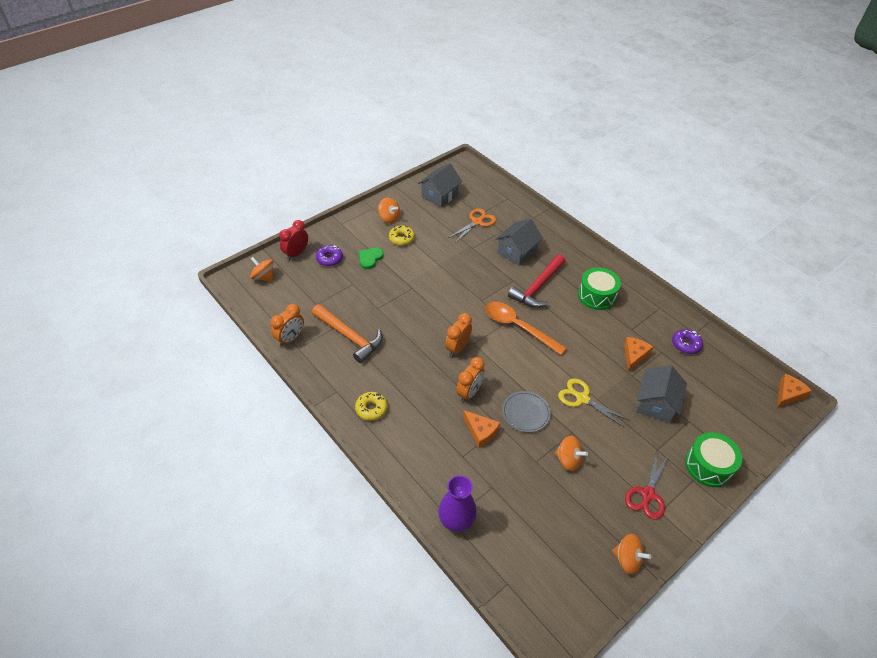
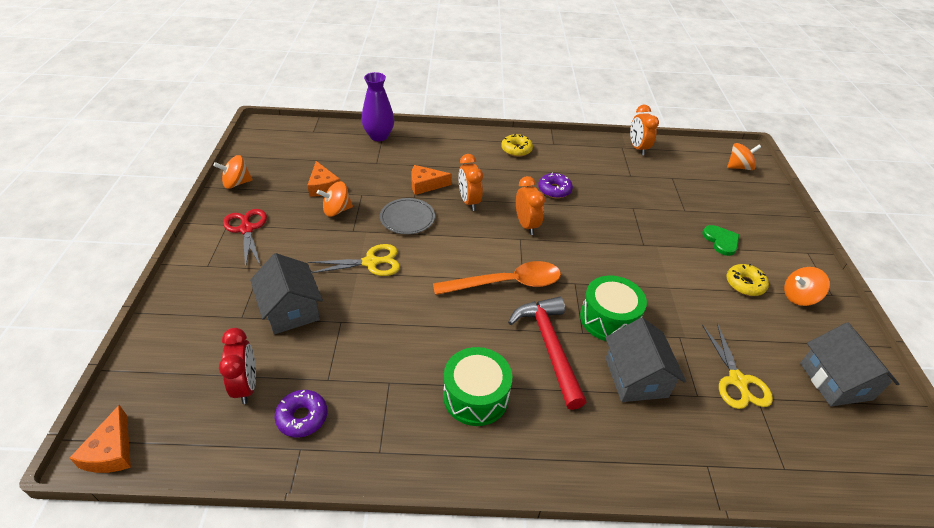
camera: 130 degrees right, 5 degrees down
red clock [279,220,308,260] -> red clock moved to [219,328,256,404]
orange hammer [312,304,383,363] -> none
purple donut [316,245,343,266] -> purple donut moved to [538,173,573,198]
orange scissors [448,208,496,243] -> yellow scissors [702,323,773,409]
orange cheese [624,337,653,372] -> orange cheese moved to [307,161,340,196]
green drum [685,432,742,487] -> green drum moved to [580,275,647,341]

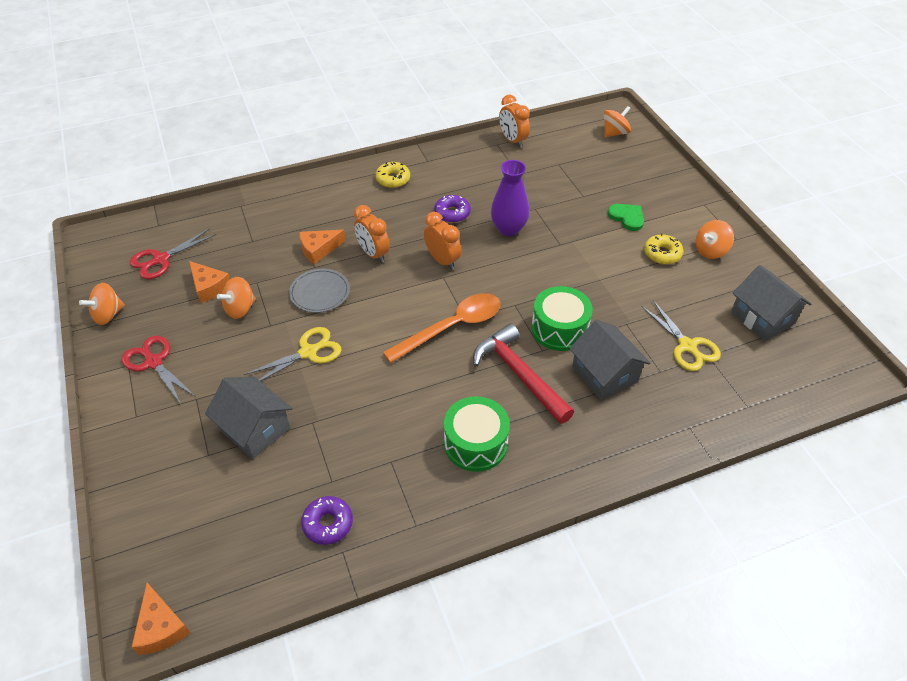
camera: 20 degrees left, 5 degrees up
red clock [219,328,256,404] -> none
purple vase [361,72,394,141] -> purple vase moved to [491,160,530,236]
none -> red scissors [130,229,216,279]

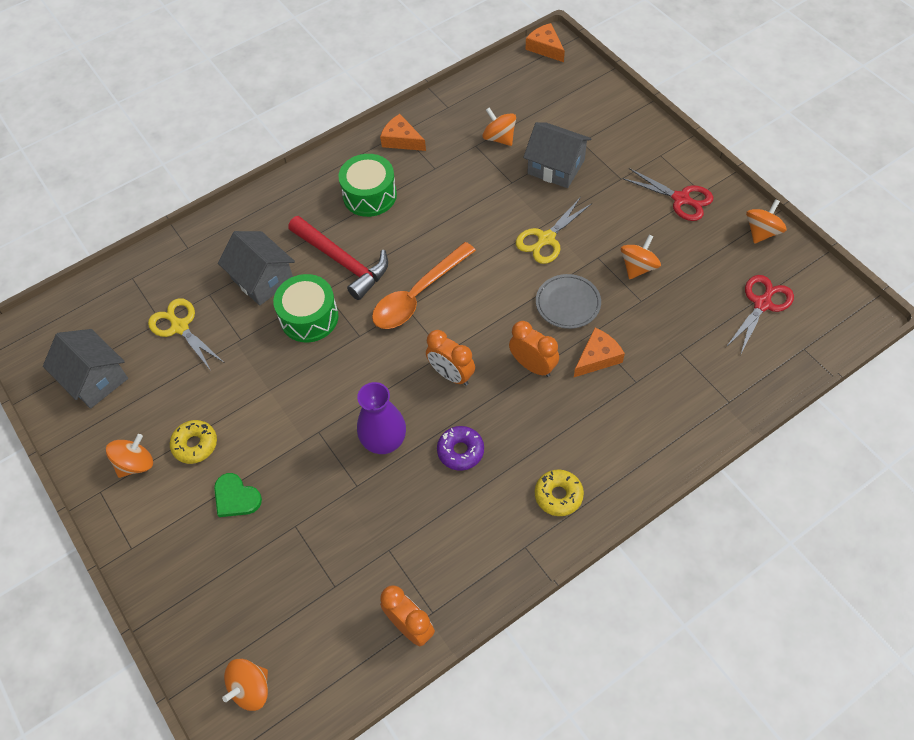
camera: 170 degrees right, 10 degrees up
orange cheese [189,261,230,303] -> orange cheese moved to [380,114,426,151]
purple donut [301,496,353,545] -> none
none -> orange spinning top [482,107,516,146]

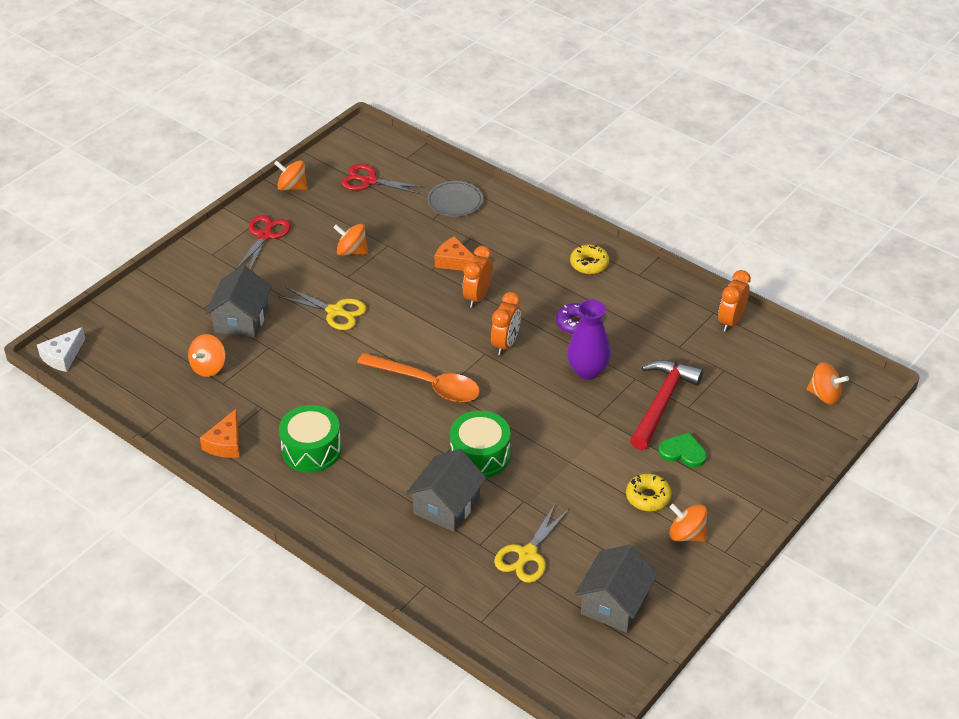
camera: 110 degrees left, 15 degrees down
green heart [214,473,262,517] -> green heart turned 90 degrees counterclockwise [658,433,707,468]
red hammer [288,216,388,300] -> red hammer moved to [630,360,703,450]
orange cheese [526,23,565,62] -> white cheese [37,327,85,372]
grey plate [536,274,601,329] -> grey plate moved to [427,181,483,217]

